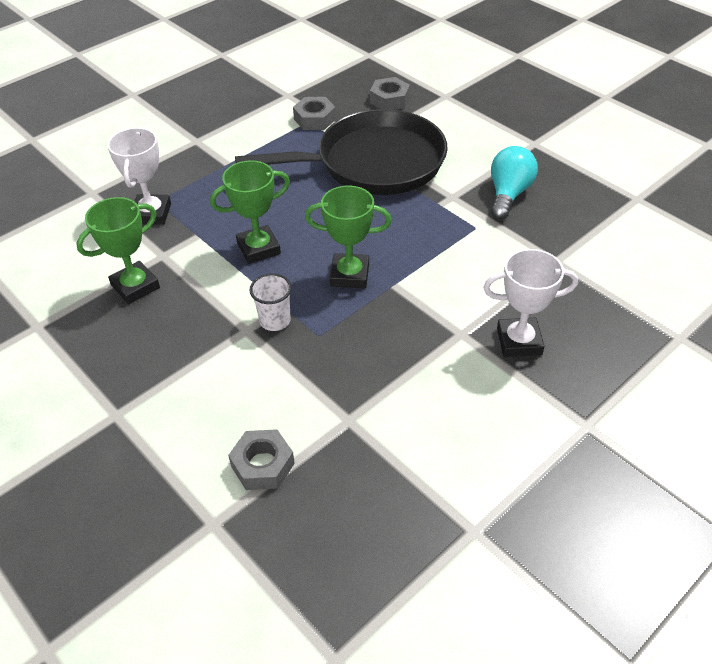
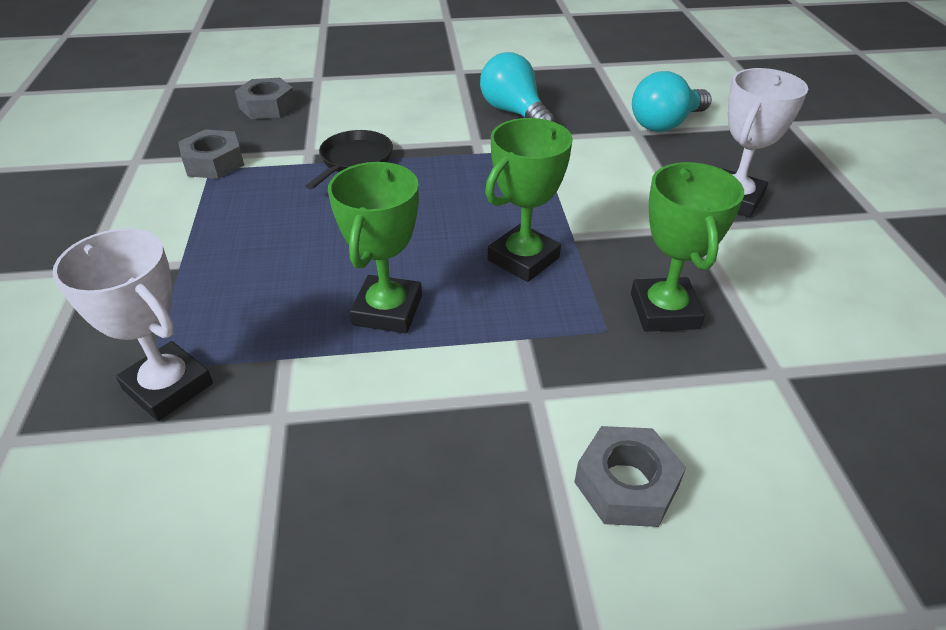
camera: 55 degrees left, 5 degrees down
green trophy [76,197,160,304] -> green trophy moved to [631,162,744,332]
grey nut [228,429,295,490] -> grey nut moved to [574,426,686,527]
black pan [235,109,448,195] -> black pan [306,130,393,190], size x0.41
white cup [249,273,292,331] -> none
none -> turquoise light bulb [632,71,712,132]

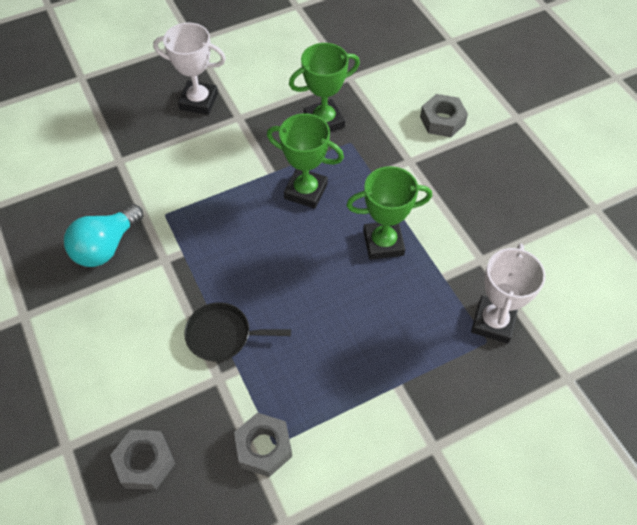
camera: 110 degrees left, 15 degrees up
turquoise light bulb [632,71,712,132] -> none

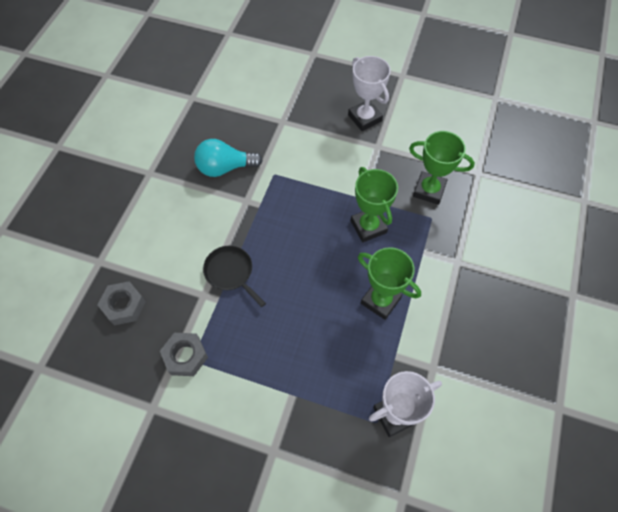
camera: 45 degrees right, 5 degrees up
grey nut [420,94,468,137] -> none

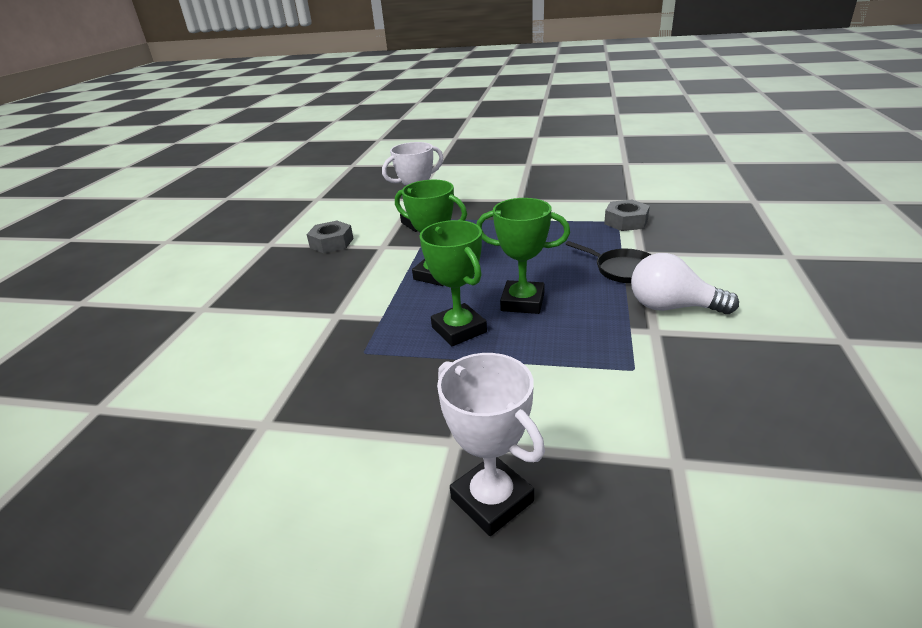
camera: 175 degrees right, 30 degrees down
grey nut [98,281,146,325] -> grey nut moved to [307,221,354,253]
turquoise light bulb [194,139,263,177] -> none
green trophy [409,131,475,205] -> green trophy moved to [477,198,570,314]
none -> white light bulb [631,253,739,314]

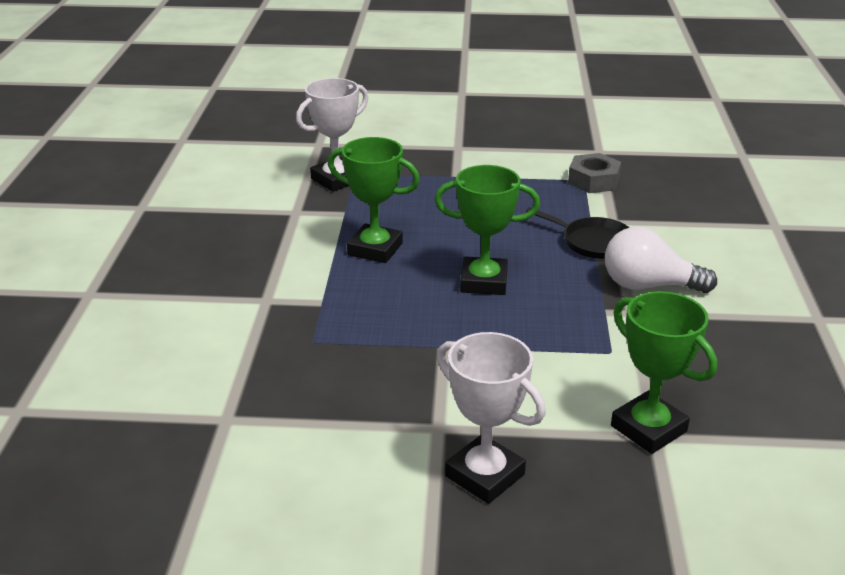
camera: 10 degrees left, 0 degrees up
grey nut [307,221,354,253] -> none
green trophy [420,220,487,346] -> green trophy moved to [611,291,717,454]

